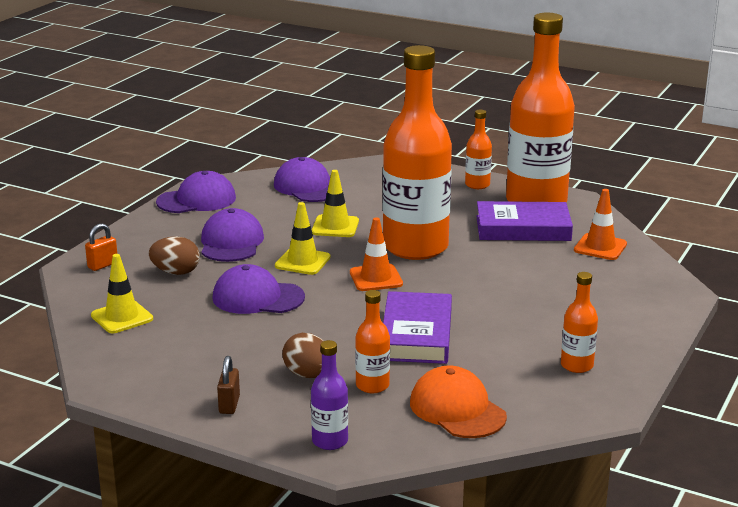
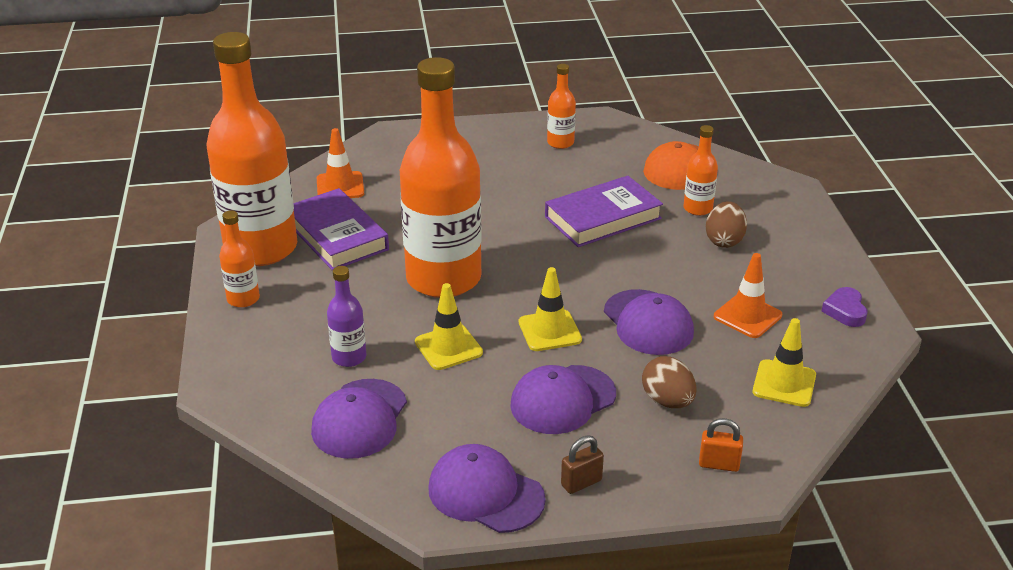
camera: 125 degrees left, 10 degrees up
brown padlock [217,356,240,414] -> brown padlock moved to [561,435,604,494]
purple bottle [311,340,348,450] -> purple bottle moved to [327,266,366,367]
orange traffic cone [350,217,403,291] -> orange traffic cone moved to [714,253,782,338]
none -> purple heart [822,287,867,327]

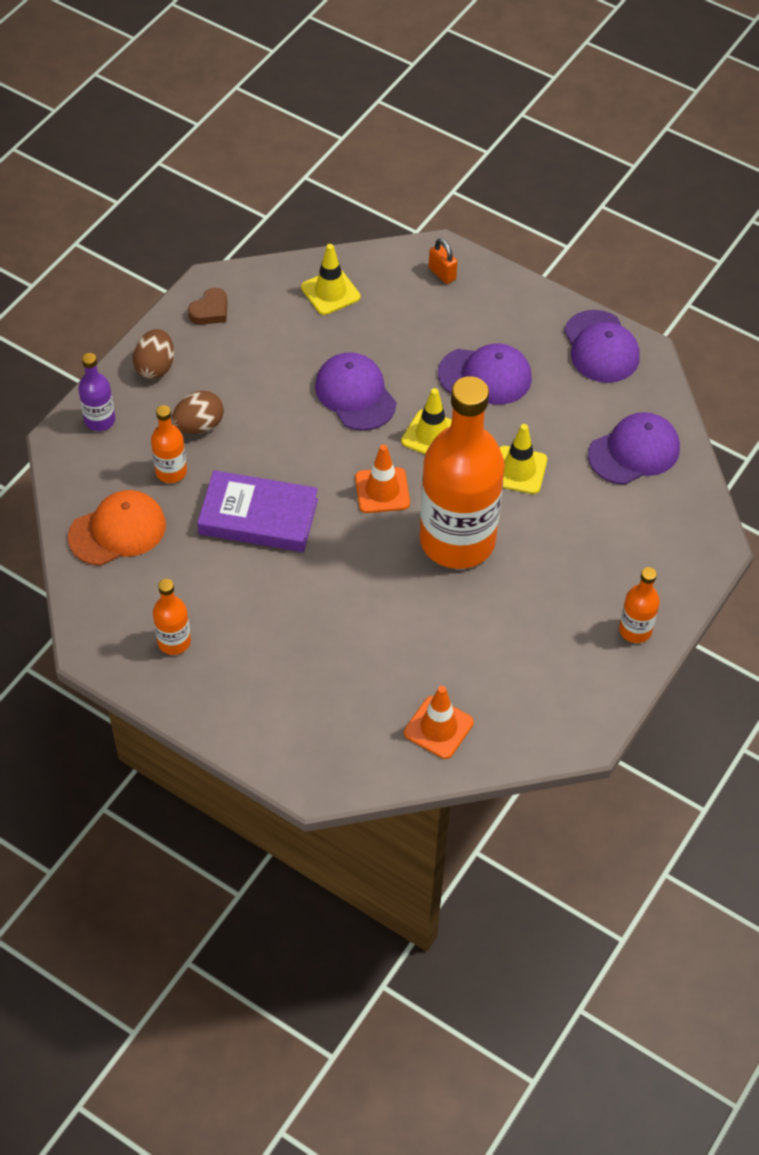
camera: 140 degrees left, 20 degrees up
orange bottle [207,32,297,266] -> none
purple book [293,188,389,271] -> none
purple bottle [327,266,366,367] -> purple bottle moved to [78,353,115,431]
brown padlock [561,435,604,494] -> none
purple cap [604,289,694,355] -> purple cap turned 45 degrees counterclockwise [315,352,396,431]
brown egg [642,356,697,408] -> brown egg moved to [133,329,174,379]
orange traffic cone [714,253,782,338] -> orange traffic cone moved to [355,444,410,513]
purple heart [822,287,867,327] -> brown heart [188,288,227,325]

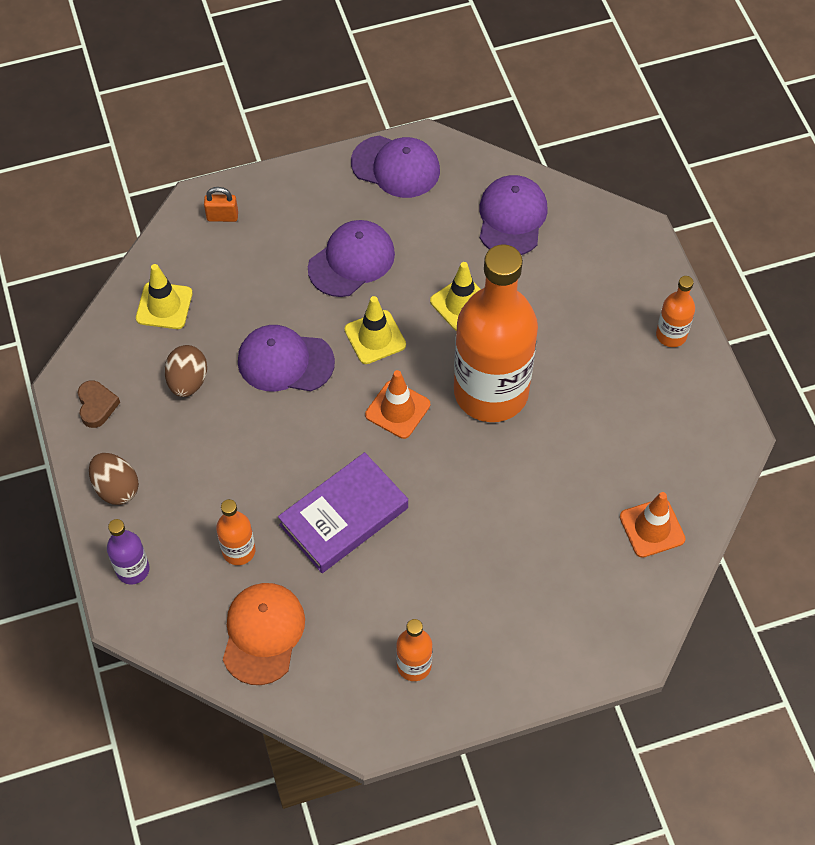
camera: 50 degrees left, 5 degrees up
brown egg [172,391,224,434] -> brown egg moved to [164,345,207,397]

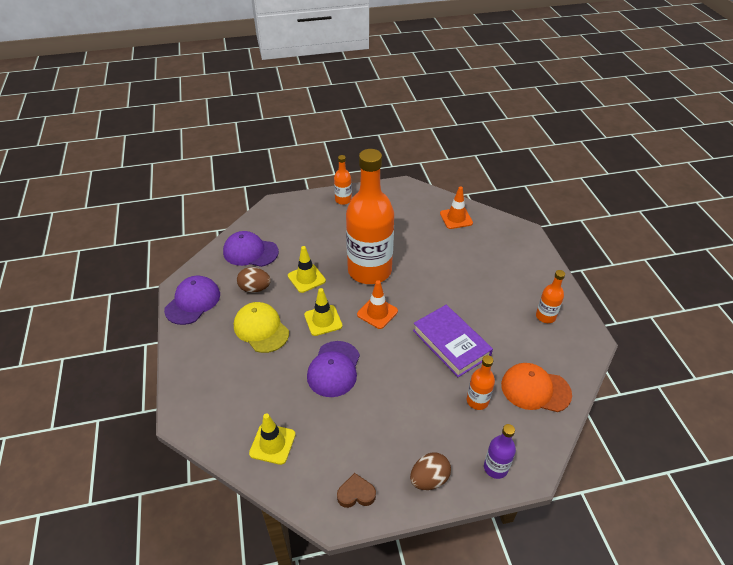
camera: 85 degrees left, 15 degrees down
brown egg [164,345,207,397] -> brown egg moved to [237,267,271,293]
orange padlock [204,187,238,222] -> none
purple cap [308,220,395,297] -> yellow cap [234,302,289,353]

